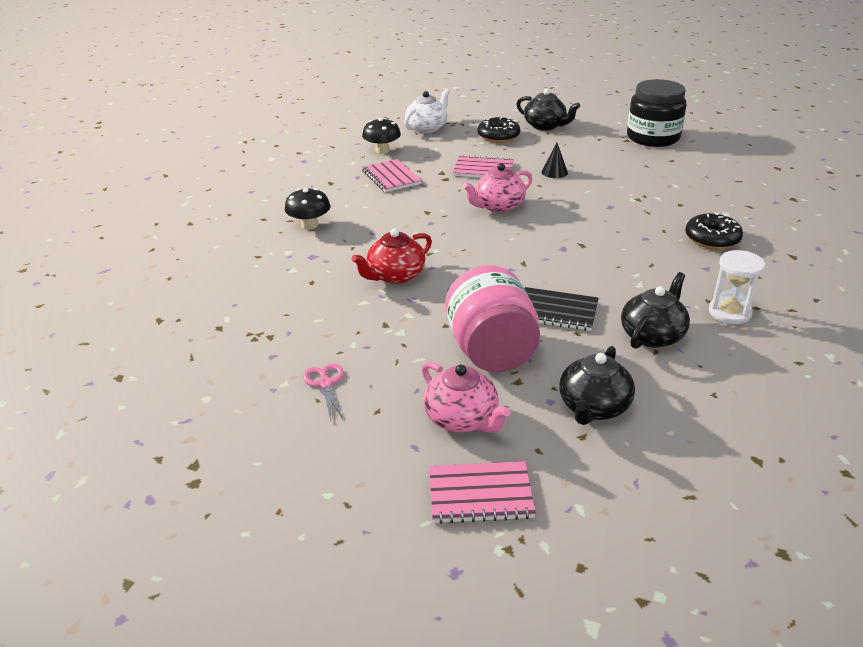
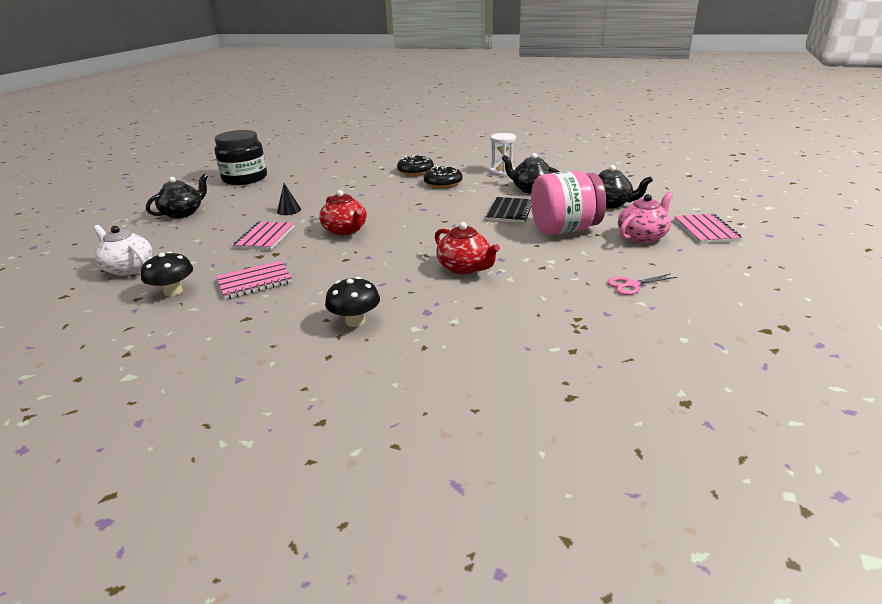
camera: 90 degrees left, 5 degrees down
pink teapot [463,163,532,213] -> red teapot [319,190,367,235]
black donut [477,117,520,143] -> black donut moved to [424,166,463,188]

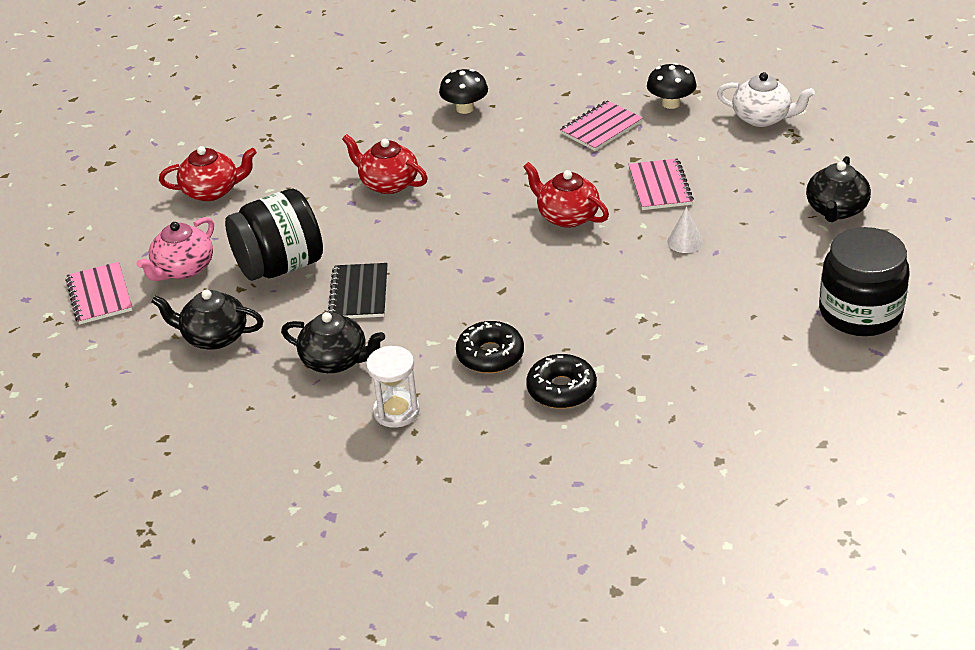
camera: 165 degrees right, 10 degrees up
black cone [277,183,301,215] -> white cone [667,207,703,253]
pink jar [531,171,606,235] -> black jar [225,189,323,281]
pink scissors [607,273,677,295] -> red teapot [159,146,257,201]

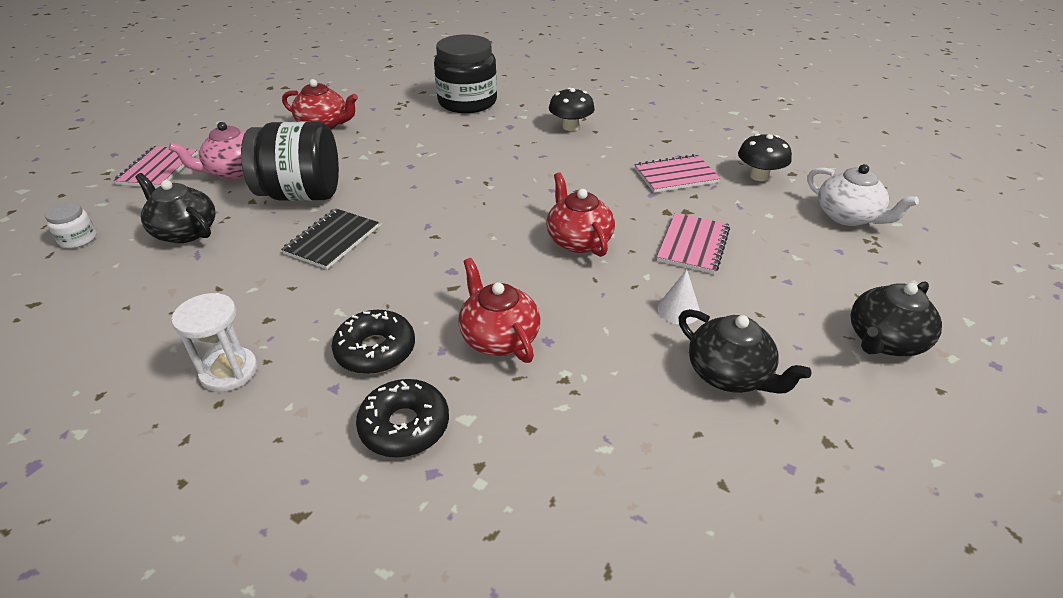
camera: 25 degrees right, 0 degrees up
black teapot [281,312,385,373] -> black teapot moved to [679,309,811,394]
red teapot [342,134,428,194] -> red teapot moved to [458,258,540,363]
black jar [819,227,910,336] -> black jar moved to [434,34,497,113]
none -> white jar [45,202,97,248]

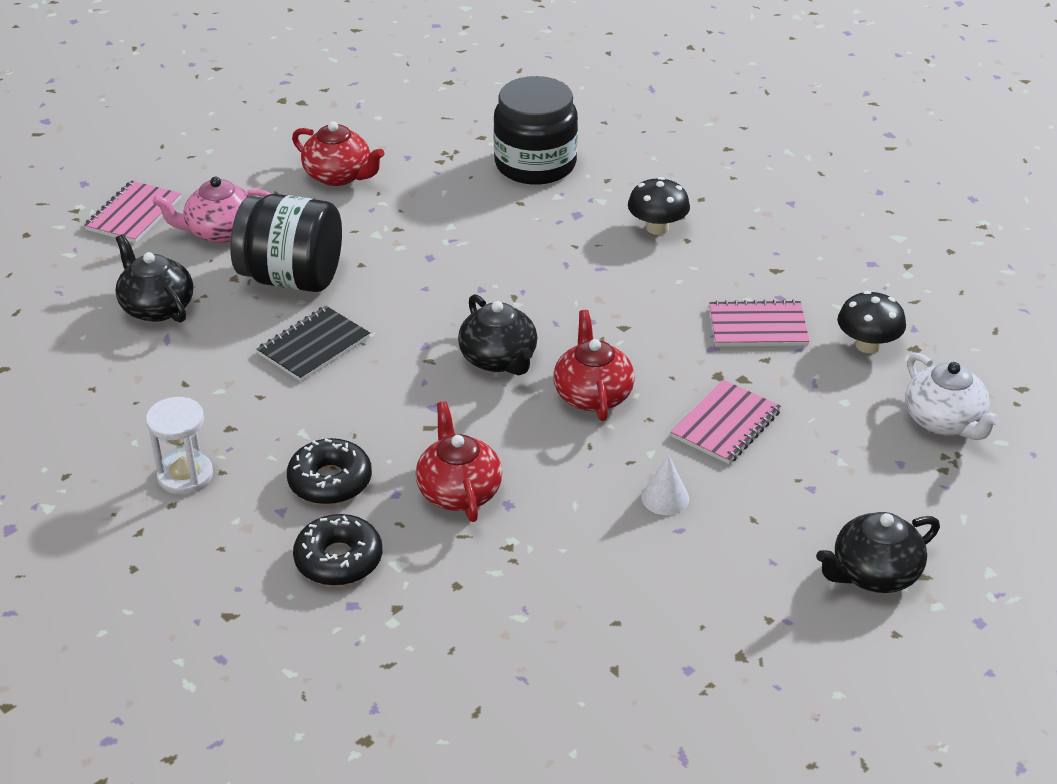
camera: 15 degrees right, 0 degrees up
white jar [45,202,97,248] -> none
black teapot [679,309,811,394] -> black teapot moved to [458,294,537,375]

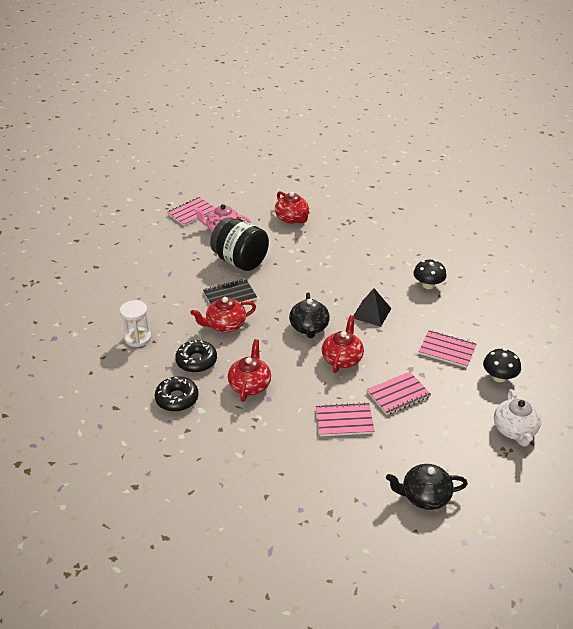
camera: 25 degrees right, 0 degrees up
black teapot [115,234,193,322] -> none
black jar [493,76,578,185] -> none
white cone [641,455,689,515] -> pink notebook [316,402,375,436]
none -> red teapot [191,297,256,332]
none -> black pyramid [353,289,392,327]

